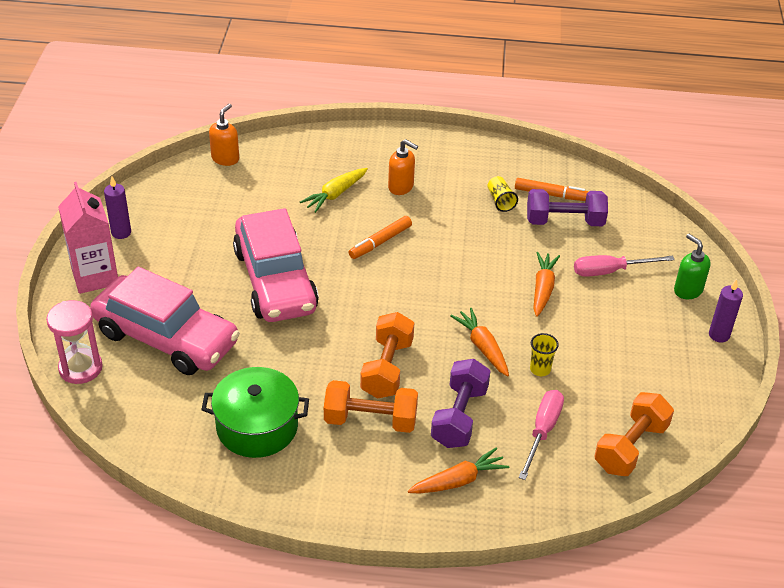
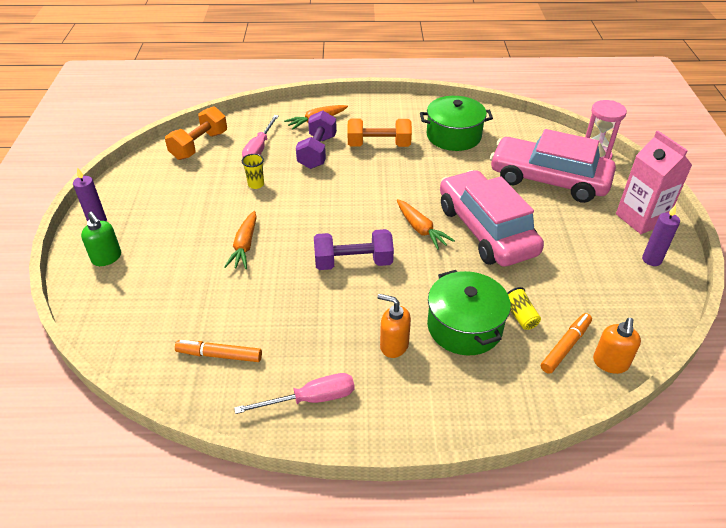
camera: 175 degrees right, 0 degrees up
yellow carrot [300,168,368,213] -> green pot [427,270,511,355]
orange marker [348,216,412,259] -> orange marker moved to [541,313,592,374]
orange dumbbell [360,312,414,399] -> none
orange carrot [450,308,509,376] -> orange carrot moved to [397,199,455,250]
yellow cup [488,176,518,212] -> yellow cup moved to [507,287,541,330]
purple dumbbell [527,189,608,226] -> purple dumbbell moved to [314,229,394,270]
pink screwdriver [574,255,675,277] -> pink screwdriver moved to [234,373,355,414]

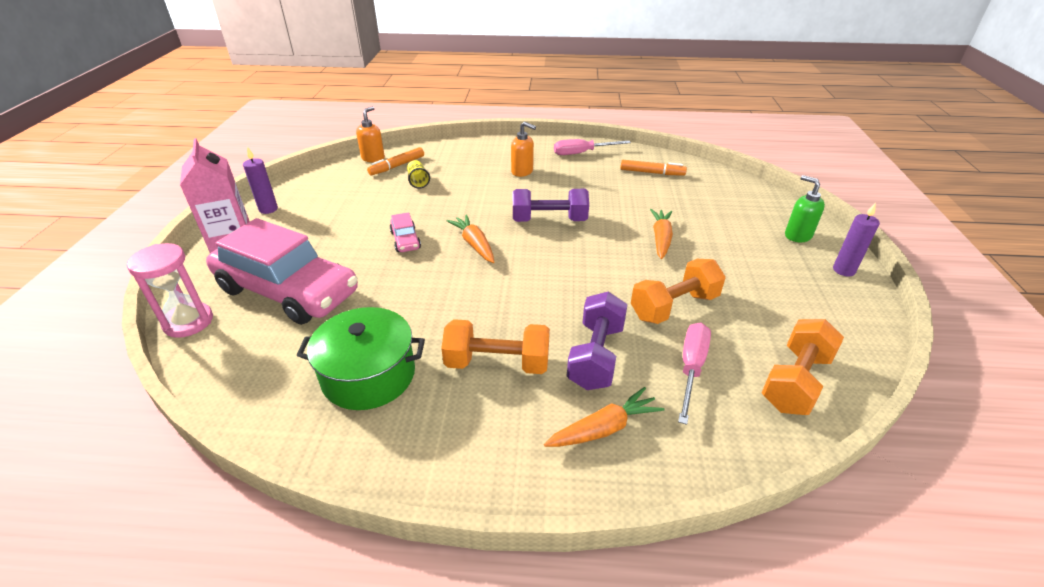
camera: 175 degrees left, 5 degrees down
yellow cup [242,154,264,189] -> orange dumbbell [631,259,726,324]
green pot [427,270,511,355] -> none
pink car [440,170,544,267] -> pink car [390,212,421,252], size x0.41

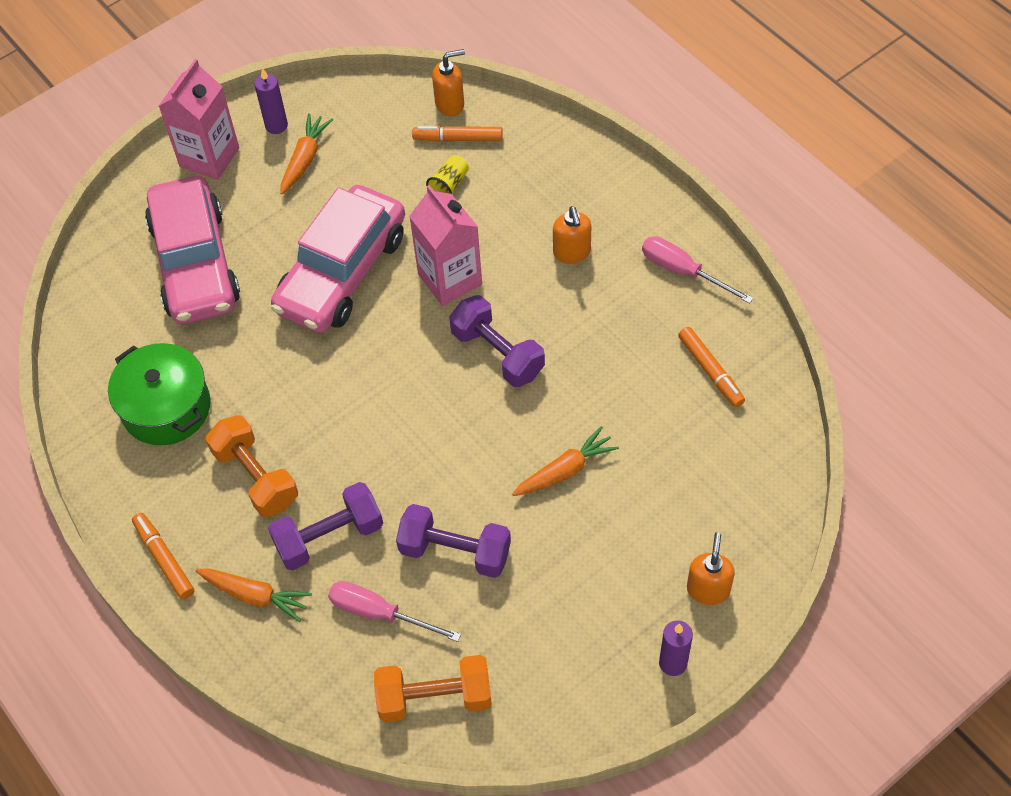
camera: 50 degrees right, 20 degrees up
pink hourglass [127,243,213,338] -> none
pink car [390,212,421,252] -> pink car [271,185,405,333], size x2.46
orange carrot [447,214,494,263] -> orange carrot moved to [280,113,333,194]
orange dumbbell [631,259,726,324] -> purple dumbbell [396,504,511,578]
pink screwdriver [678,323,711,425] -> pink screwdriver turned 135 degrees counterclockwise [328,581,461,642]
green soap dispenser [785,175,825,242] -> orange soap dispenser [687,532,735,605]
none -> orange marker [132,513,194,599]
none -> pink carton [409,185,482,306]

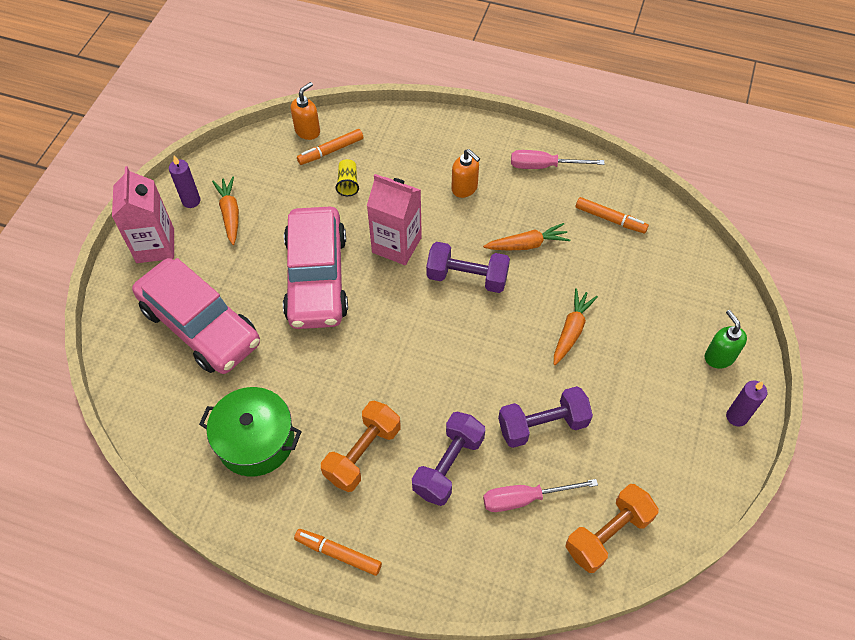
camera: 35 degrees left, 0 degrees up
orange carrot [196,568,312,622] -> orange carrot moved to [483,223,570,250]
orange dumbbell [206,415,298,517] -> orange dumbbell turned 75 degrees counterclockwise [321,400,400,492]
orange soap dispenser [687,532,735,605] -> green soap dispenser [705,310,747,369]

